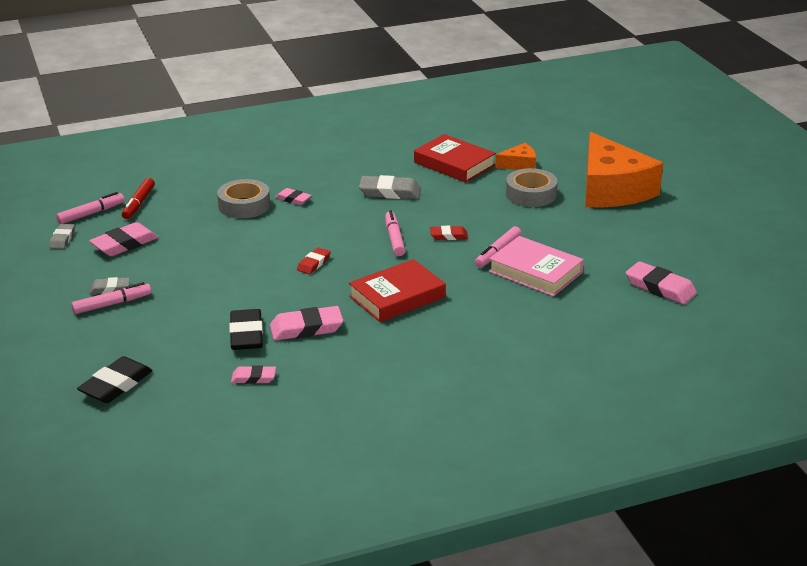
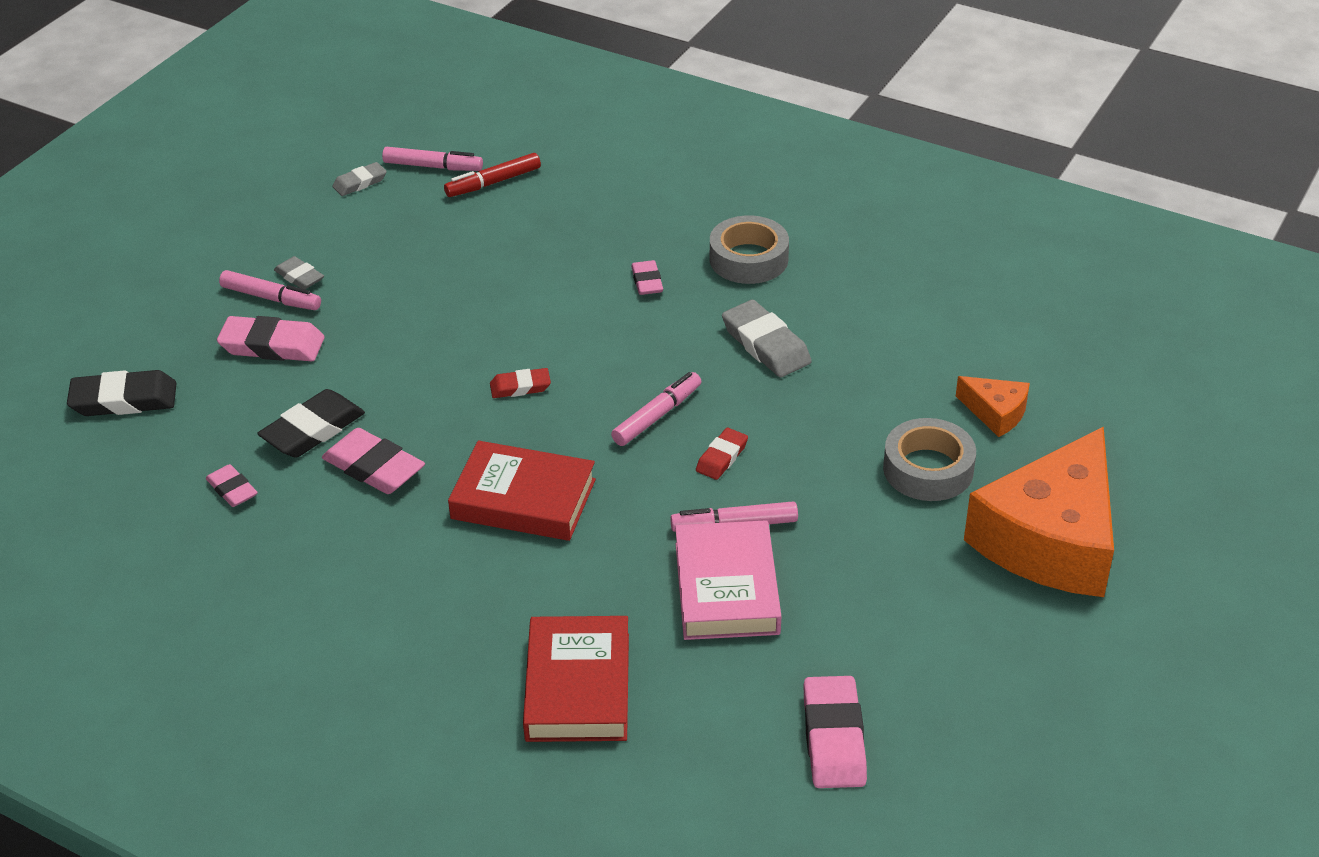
camera: 50 degrees right, 10 degrees up
pink eraser [89,222,158,256] -> pink eraser moved to [217,316,325,361]
grey tape [217,179,270,219] -> grey tape moved to [710,216,789,284]
red book [414,134,496,183] -> red book moved to [523,616,629,742]
red eraser [430,226,468,240] -> red eraser turned 75 degrees clockwise [696,428,748,480]

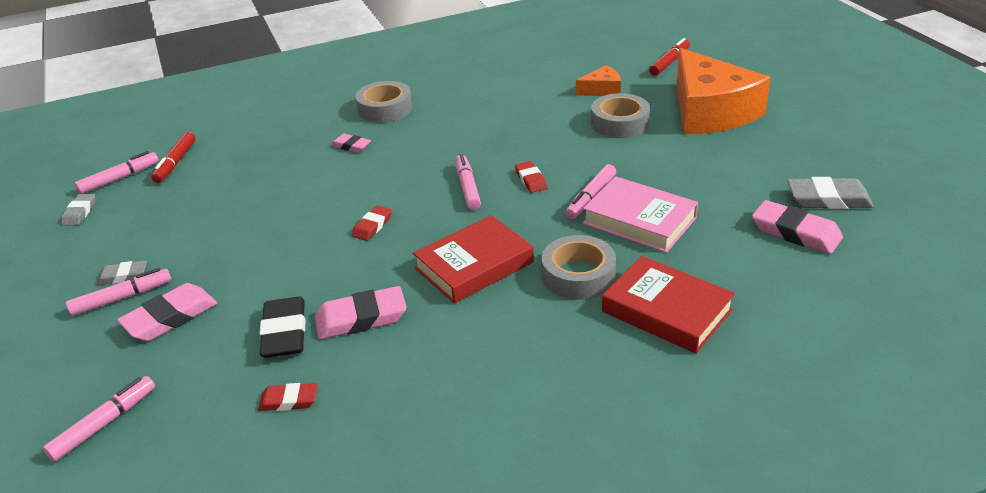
camera: 50 degrees left, 5 degrees down
black eraser [67,370,176,416] -> pink marker [43,376,155,462]
pink eraser [206,464,258,507] -> red eraser [258,383,318,411]
grey eraser [722,300,812,377] -> grey eraser moved to [787,177,874,209]
none -> grey tape [542,235,616,300]
none -> red marker [649,38,690,76]

